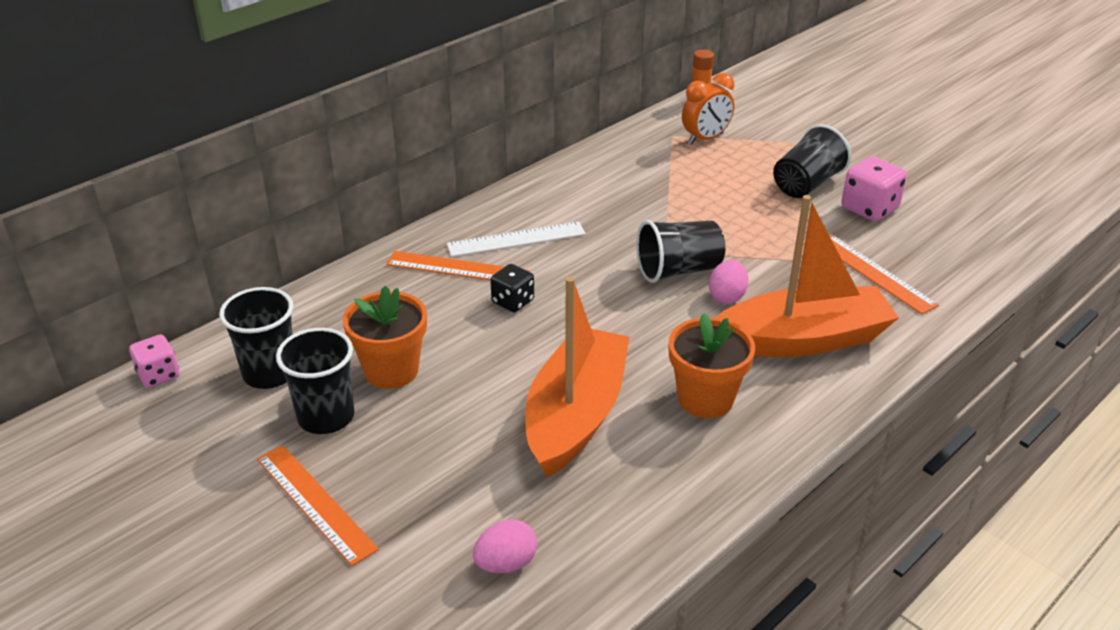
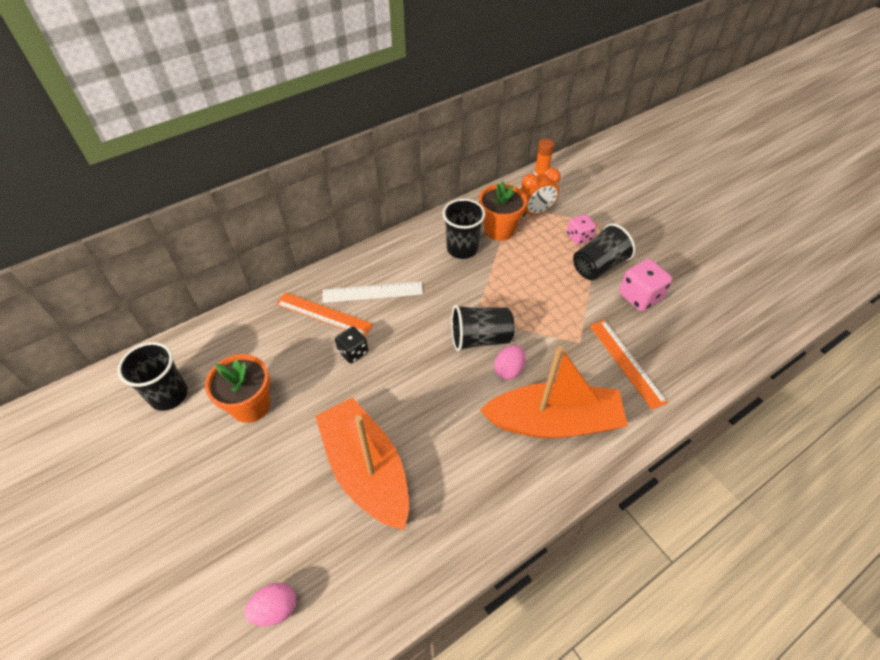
camera: 10 degrees right, 15 degrees up
pink dice [129,335,180,388] -> pink dice moved to [567,214,596,245]
orange ruler [257,445,379,566] -> none
black cup [276,328,354,434] -> black cup moved to [443,199,485,259]
orange boat [525,276,629,477] -> orange boat turned 60 degrees counterclockwise [315,397,409,530]
orange flower pot [668,313,755,418] -> orange flower pot moved to [479,181,527,241]

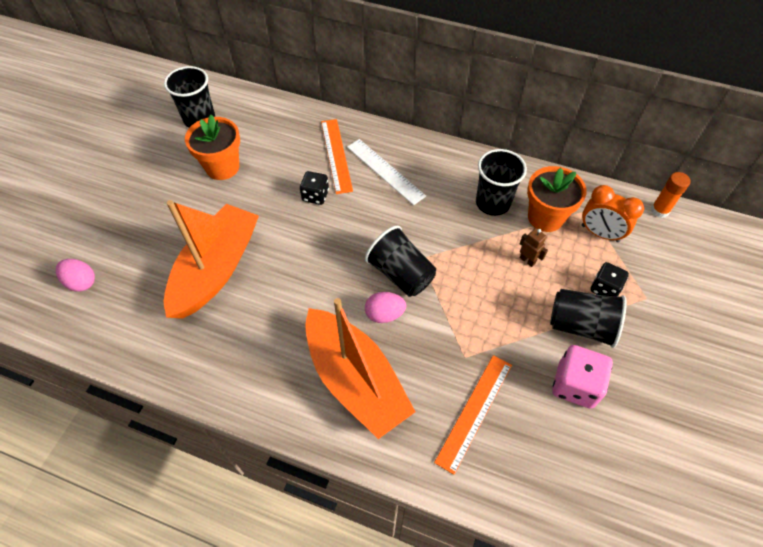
camera: 55 degrees right, 5 degrees up
pink dice [567,214,596,245] -> black dice [590,262,629,297]
none -> brown robot [520,228,548,267]

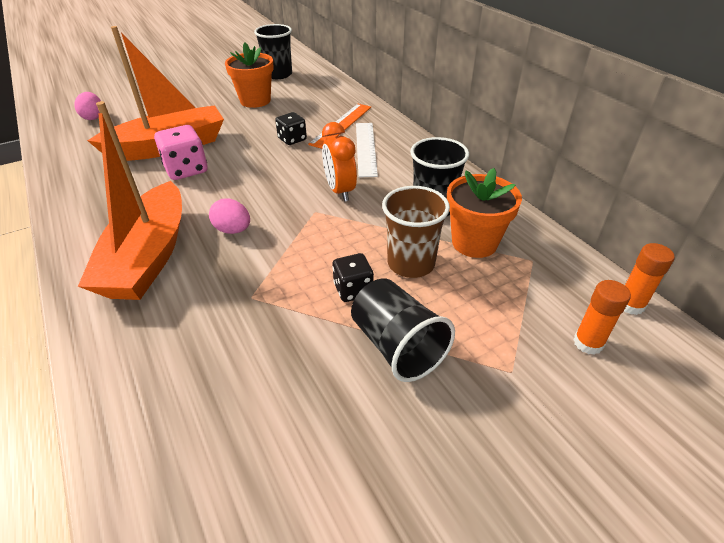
camera: 40 degrees right, 15 degrees down
black cup [365,226,436,297] -> none
orange ruler [434,355,512,475] -> none
brown robot [520,228,548,267] -> brown cup [382,186,450,278]
pink dice [552,345,613,408] -> pink dice moved to [154,125,208,180]
orange clock [582,185,644,242] -> orange clock moved to [322,122,357,202]
black dice [590,262,629,297] -> black dice moved to [332,253,374,302]
none -> orange glue stick [573,280,631,355]

